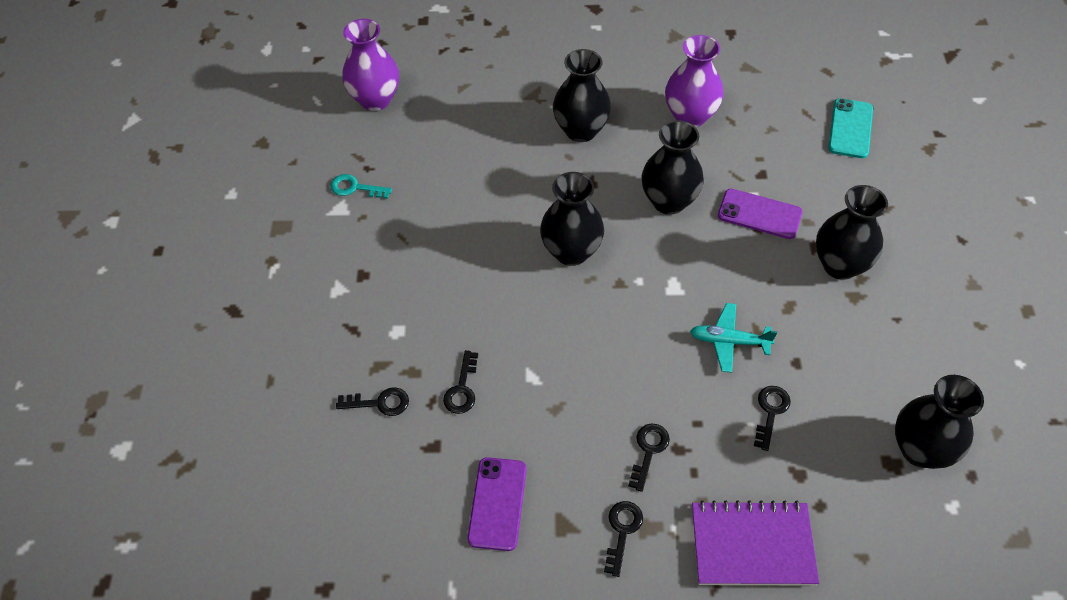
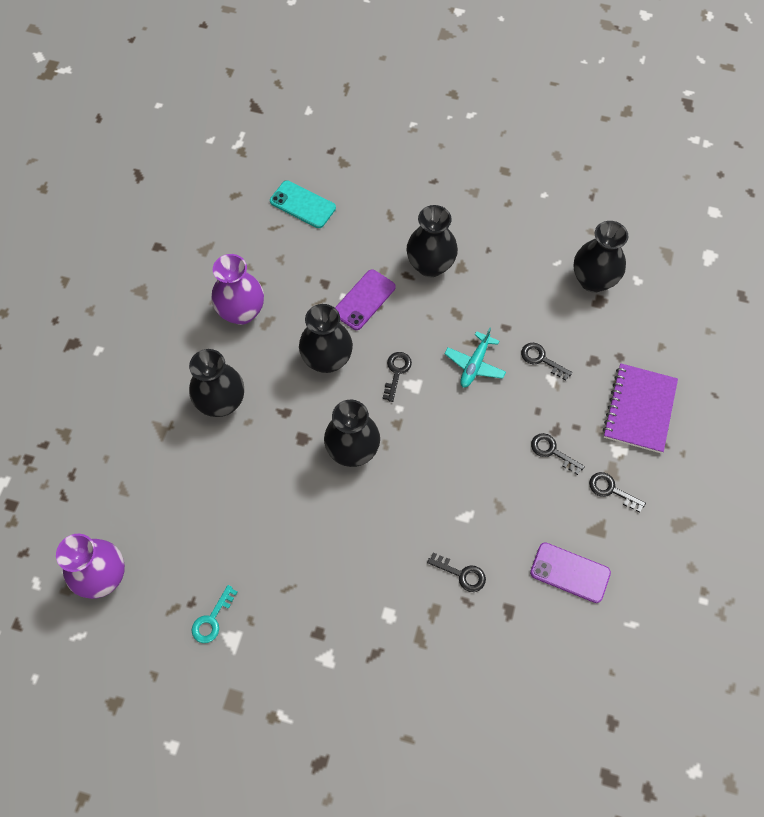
camera: 75 degrees left, 10 degrees up
black key [336,387,409,416] -> black key moved to [383,352,412,402]

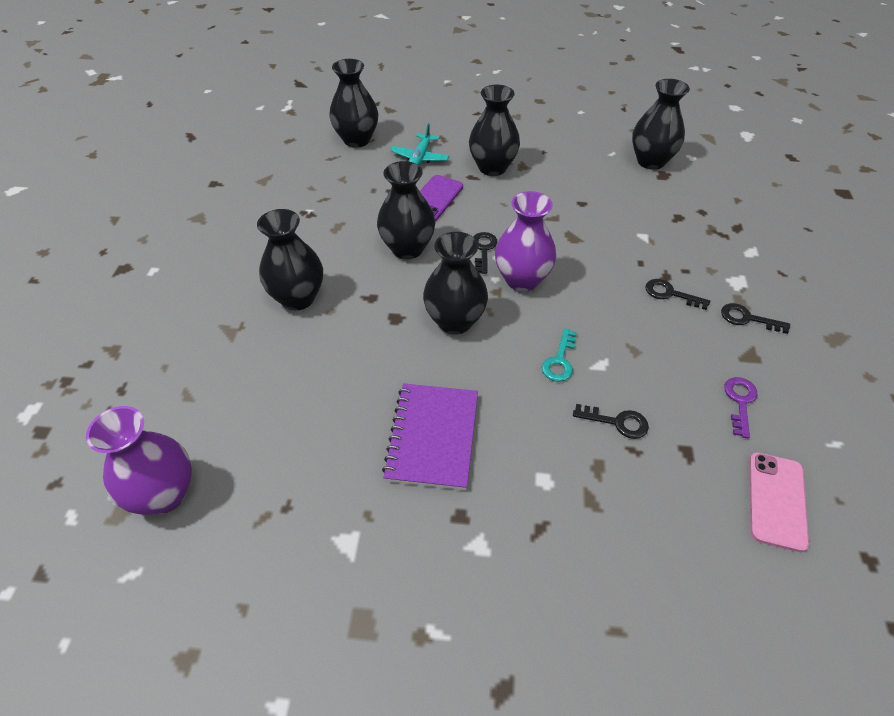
camera: 10 degrees left, 15 degrees down
turquoise key [192,585,238,643] -> turquoise key moved to [542,328,577,382]
purple vase [211,254,264,325] -> purple vase moved to [495,191,556,292]
turquoise phone [270,180,336,228] -> black vase [329,59,378,148]
turquoise plane [444,328,506,387] -> turquoise plane moved to [391,123,449,166]
black key [521,343,572,381] -> none
purple phone [530,542,611,603] -> purple key [724,377,758,438]
purple notebook [603,363,678,453] -> purple notebook moved to [382,383,478,490]
none -> pink phone [749,452,809,552]

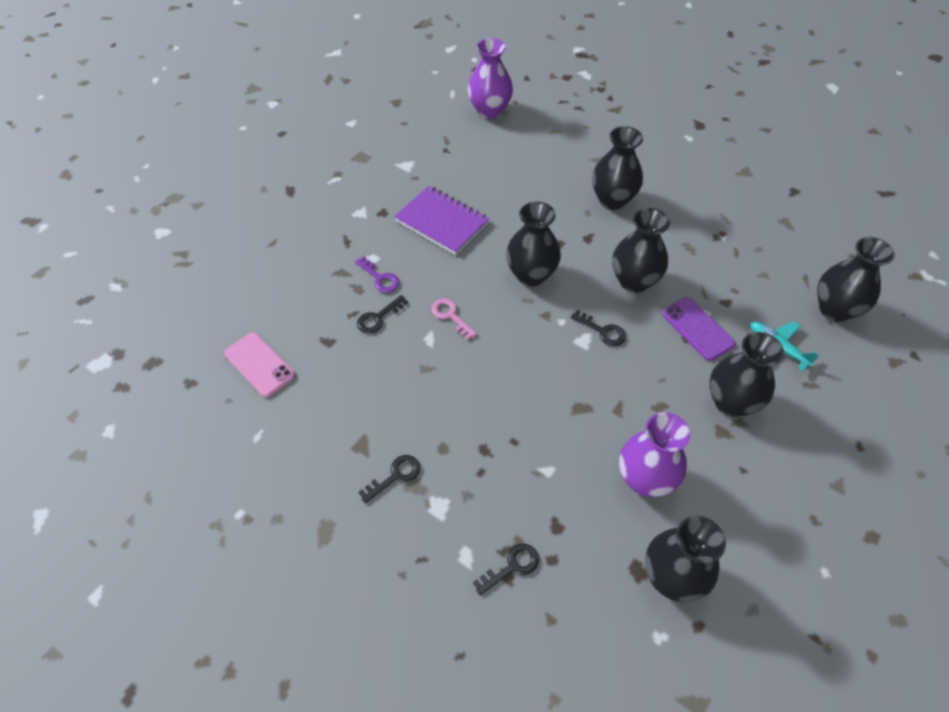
camera: 120 degrees right, 5 degrees up
purple vase [495,191,556,292] -> purple vase moved to [619,412,690,497]
turquoise key [542,328,577,382] -> pink key [432,298,477,340]
black key [646,279,711,310] -> black key moved to [473,543,539,595]
purple key [724,377,758,438] -> purple key moved to [355,256,400,293]

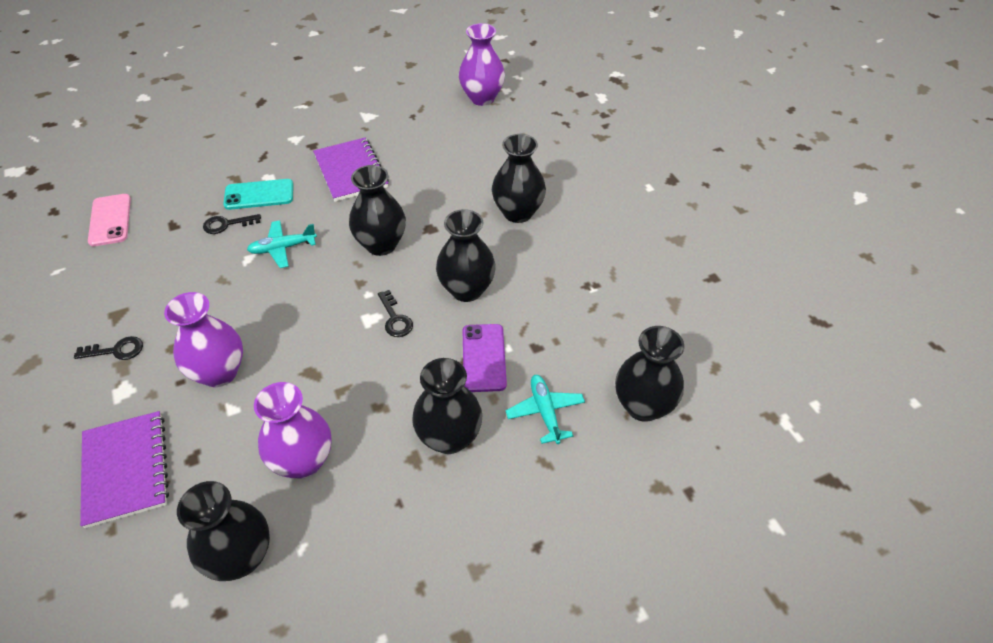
camera: 30 degrees right, 5 degrees down
purple key [355,256,400,293] -> turquoise phone [223,179,293,210]
pink key [432,298,477,340] -> turquoise plane [247,220,317,268]
black key [473,543,539,595] -> purple notebook [80,411,169,528]
none -> purple vase [164,292,243,387]

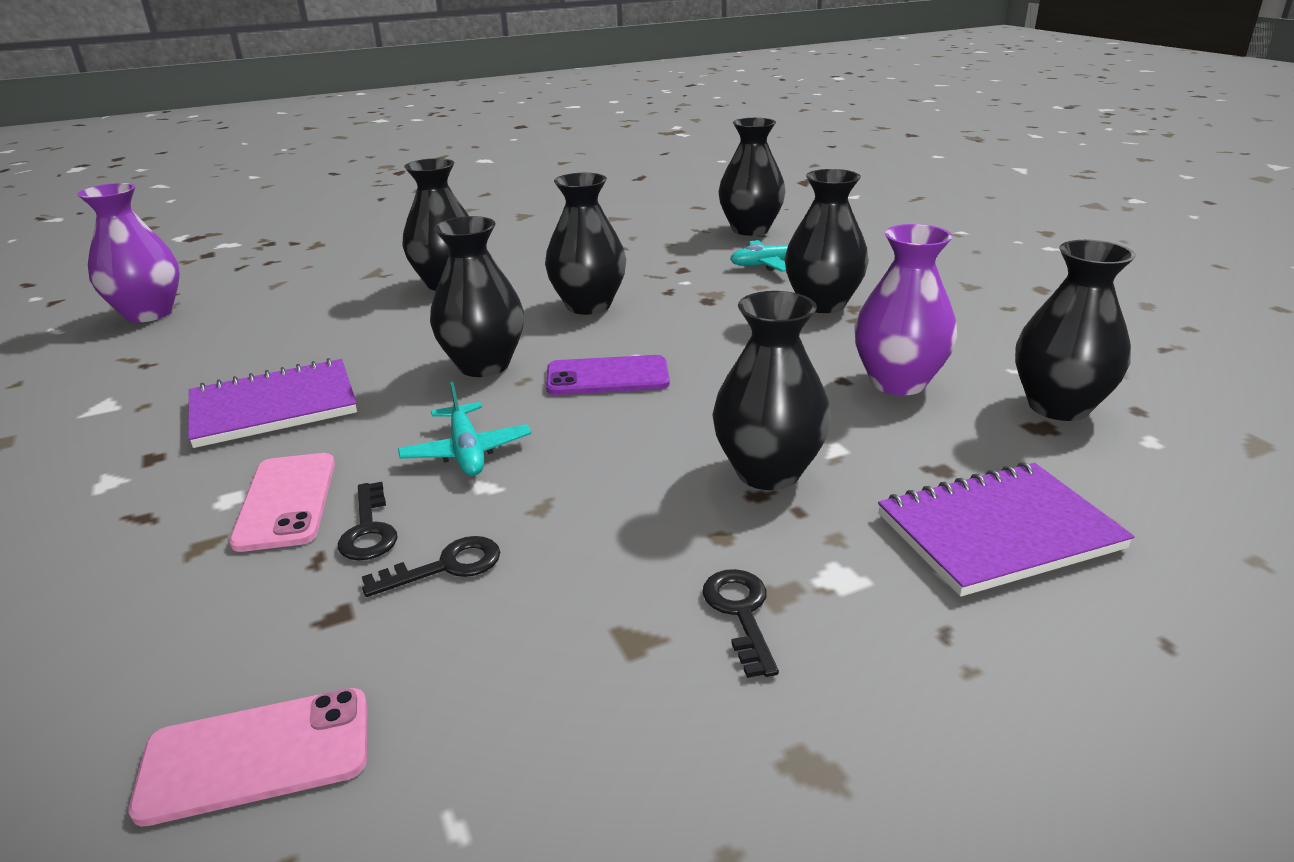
camera: 90 degrees left, 20 degrees down
purple vase [164,292,243,387] -> black vase [712,291,831,490]
turquoise phone [223,179,293,210] -> pink phone [229,453,335,552]
black key [378,290,413,337] -> black key moved to [362,536,500,597]
purple phone [462,324,507,392] -> purple phone moved to [546,355,670,395]

